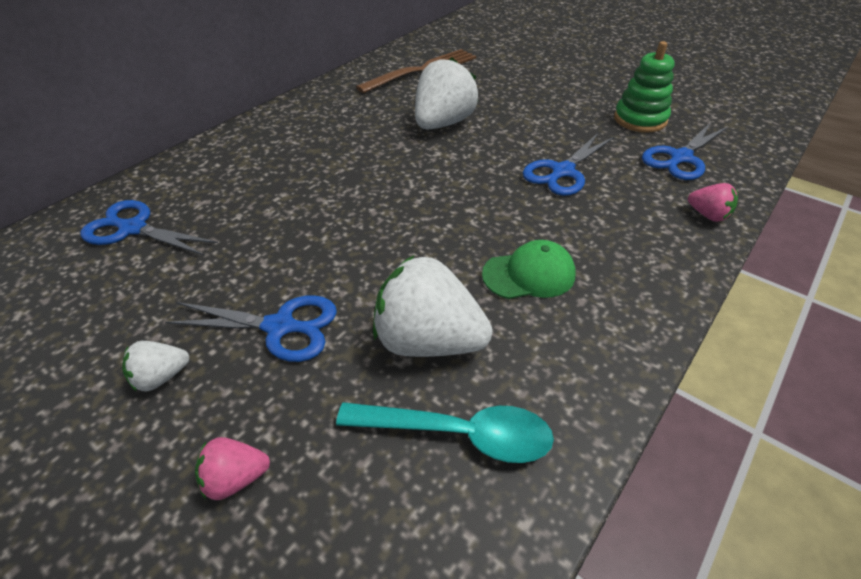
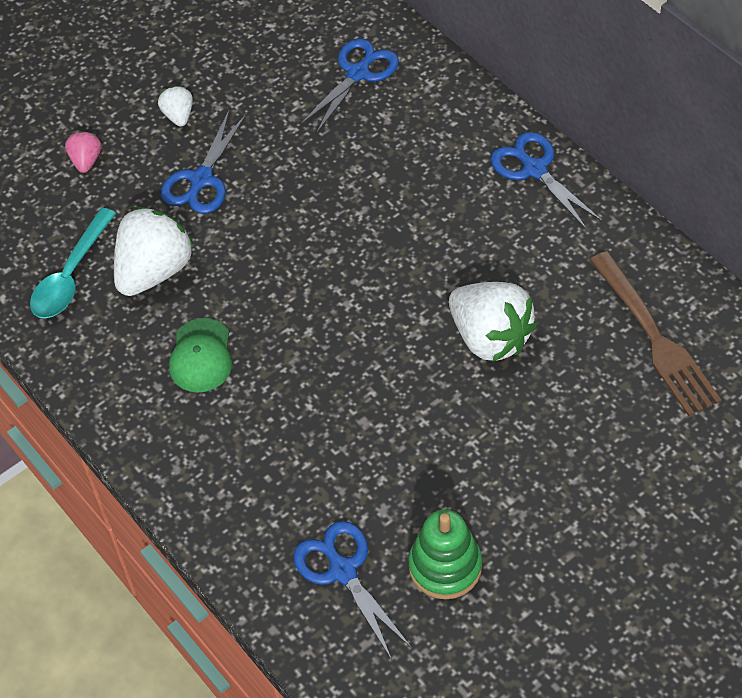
camera: 105 degrees right, 10 degrees up
blue scissors [523,132,614,196] -> blue scissors moved to [491,132,603,230]
pink strawberry [688,183,738,222] -> none

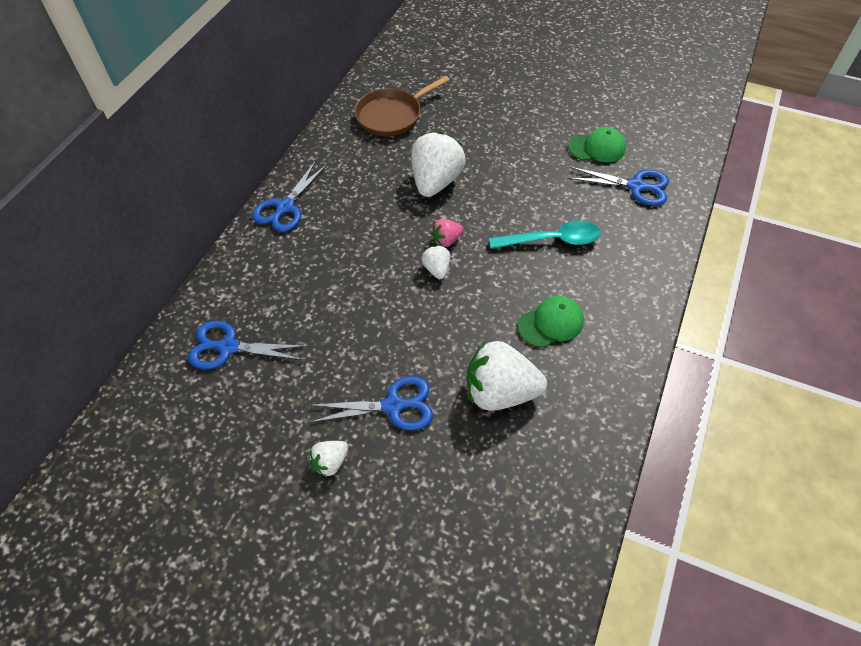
camera: 120 degrees left, 0 degrees up
turquoise spoon [30,208,116,318] -> turquoise spoon moved to [489,221,601,249]
pink strawberry [65,131,101,173] -> pink strawberry moved to [431,219,463,247]
blue scissors [293,521,412,660] -> blue scissors turned 105 degrees counterclockwise [568,167,669,206]
green stacking toy [408,510,482,599] -> green cap [568,127,626,162]
brown fork [590,251,721,416] -> brown pan [354,76,449,136]
none -> white strawberry [421,246,450,279]

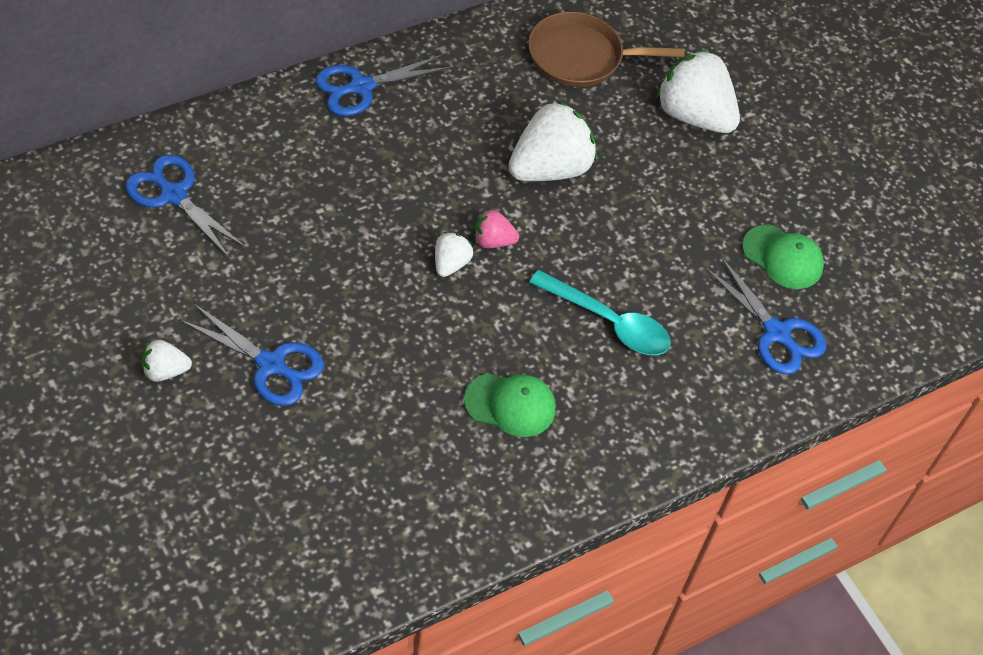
camera: 30 degrees right, 0 degrees up
white strawberry [467,341,547,411] -> white strawberry moved to [656,50,740,133]

